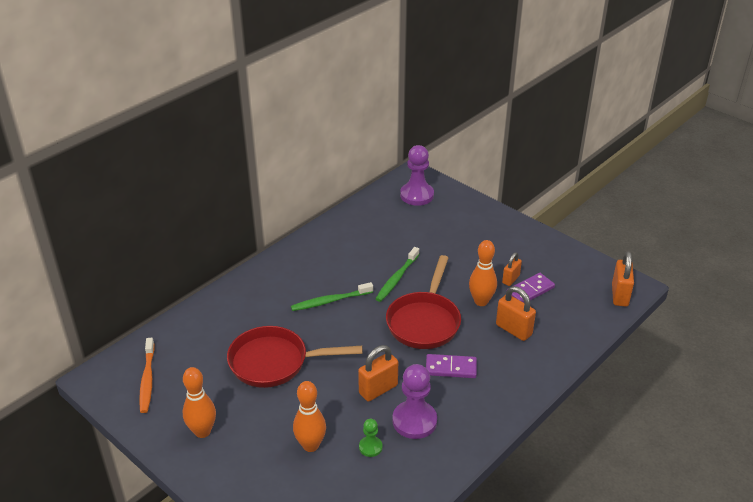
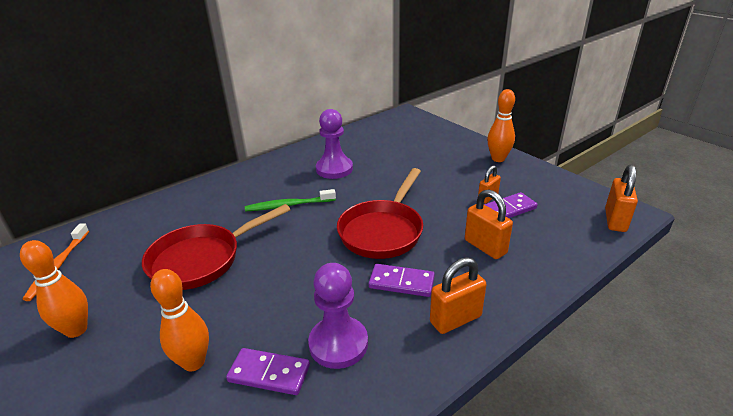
camera: 10 degrees right, 5 degrees down
red pan [227,326,362,388] -> red pan turned 45 degrees counterclockwise [142,204,290,290]
orange padlock [358,345,398,401] -> orange padlock moved to [430,257,487,334]
green pawn [359,419,382,457] -> purple domino [226,348,310,395]
green toothbrush [376,247,419,302] -> none
purple pawn [400,145,434,206] -> purple pawn moved to [316,109,353,179]
orange bowling pin [469,240,497,306] -> orange bowling pin moved to [487,89,515,162]

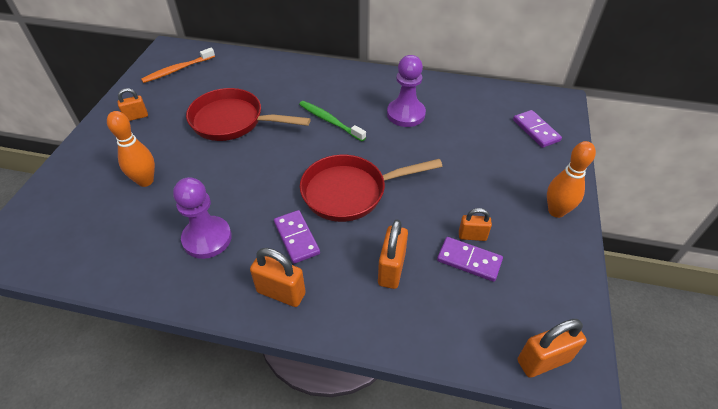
camera: 50 degrees right, 15 degrees up
orange bowling pin [20,240,88,338] -> orange padlock [118,88,148,121]
purple domino [226,348,310,395] -> purple domino moved to [513,110,562,148]

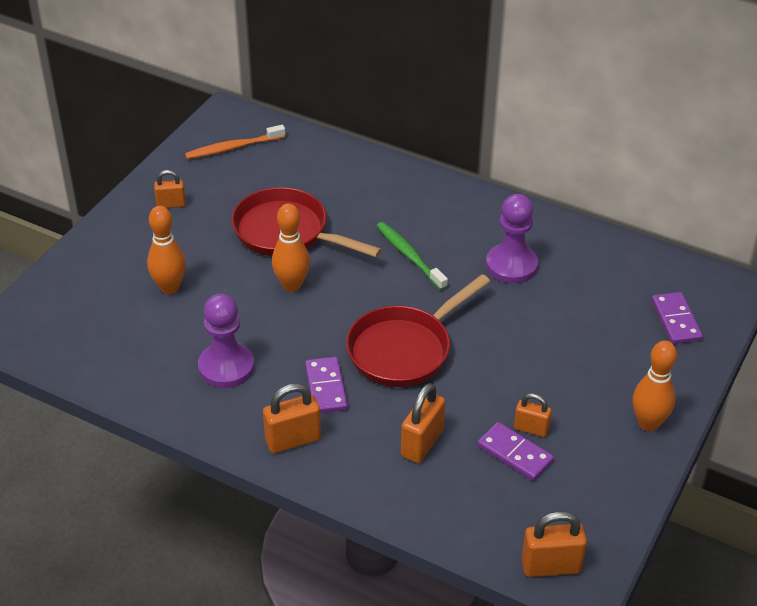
camera: 15 degrees right, 5 degrees down
orange padlock [250,248,306,307] -> orange padlock turned 60 degrees counterclockwise [263,383,321,453]
red pan [300,155,443,222] -> red pan turned 45 degrees counterclockwise [346,274,490,387]
none -> orange bowling pin [272,203,310,292]

